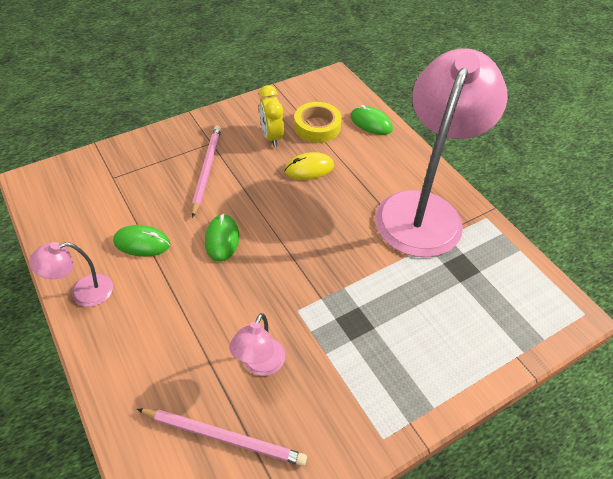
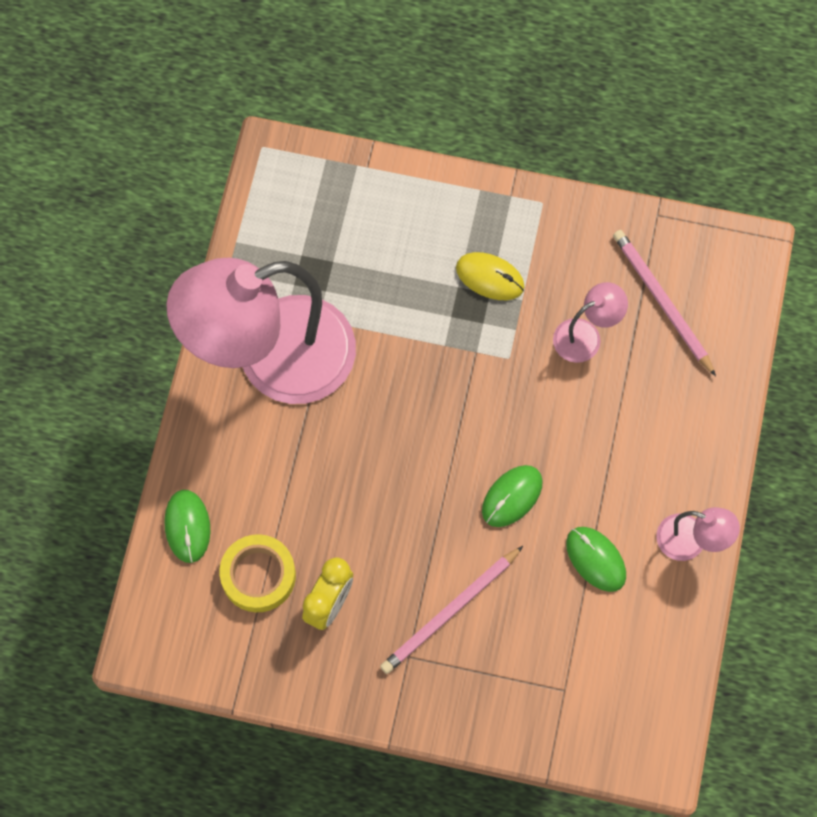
camera: 135 degrees left, 20 degrees up
yellow mouse [284,152,334,180] -> yellow mouse moved to [456,252,525,300]

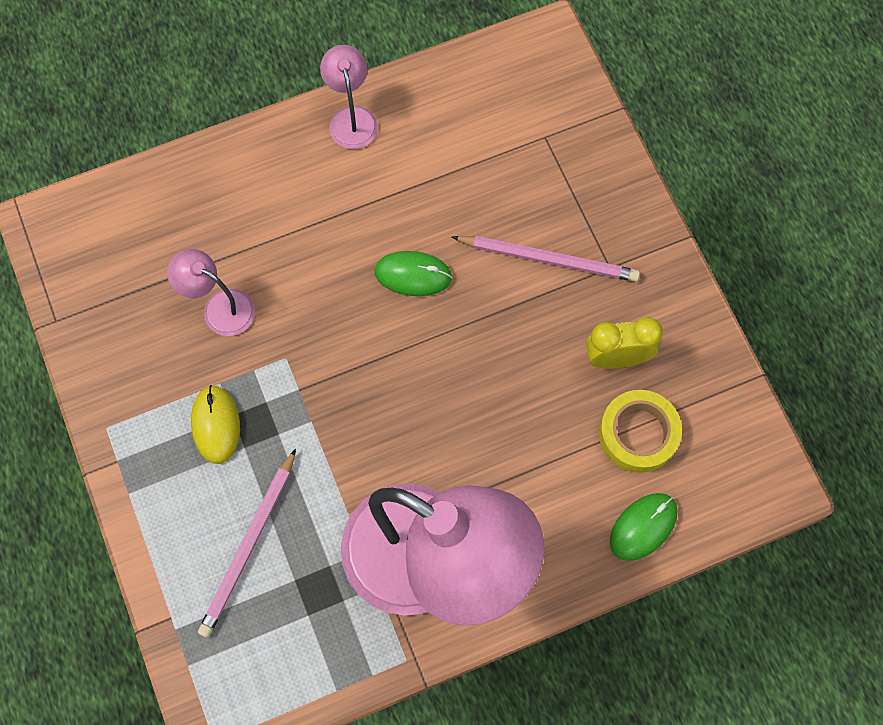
camera: 125 degrees left, 0 degrees up
green mouse [566,527,626,592] -> none
pink pencil [613,230,716,376] -> pink pencil moved to [198,449,296,638]

